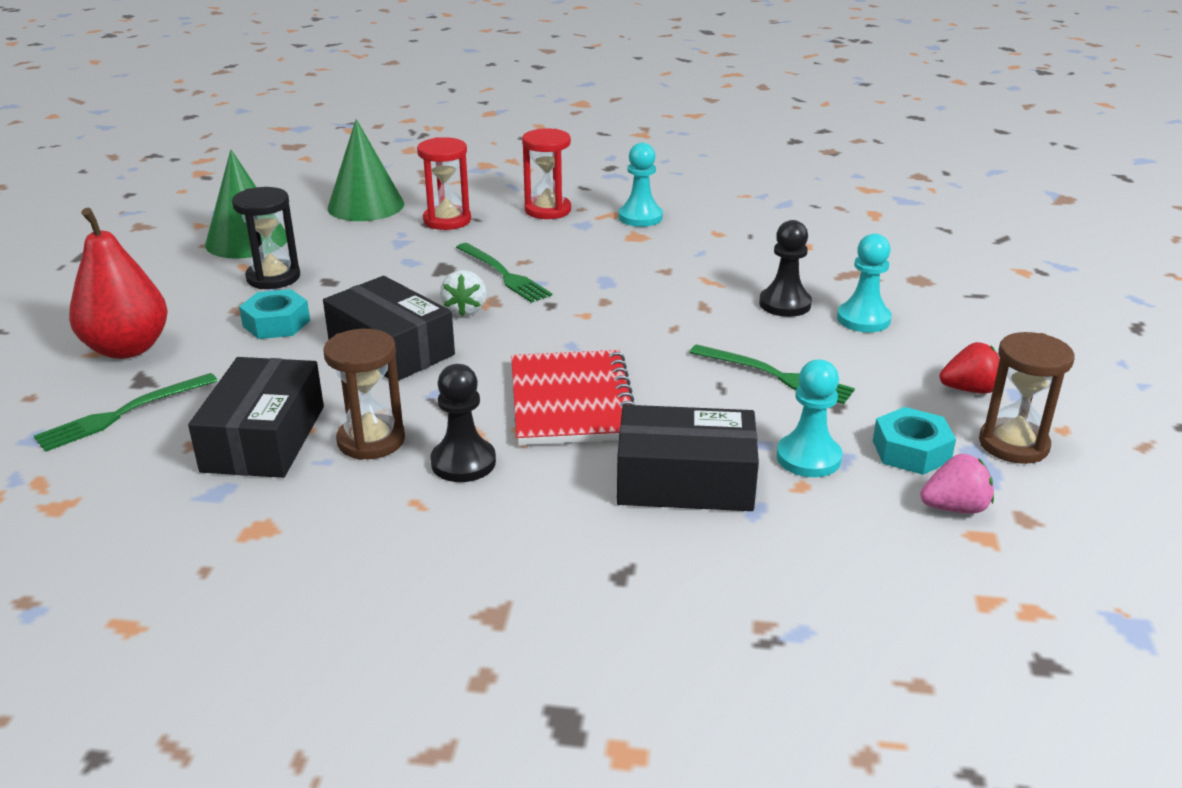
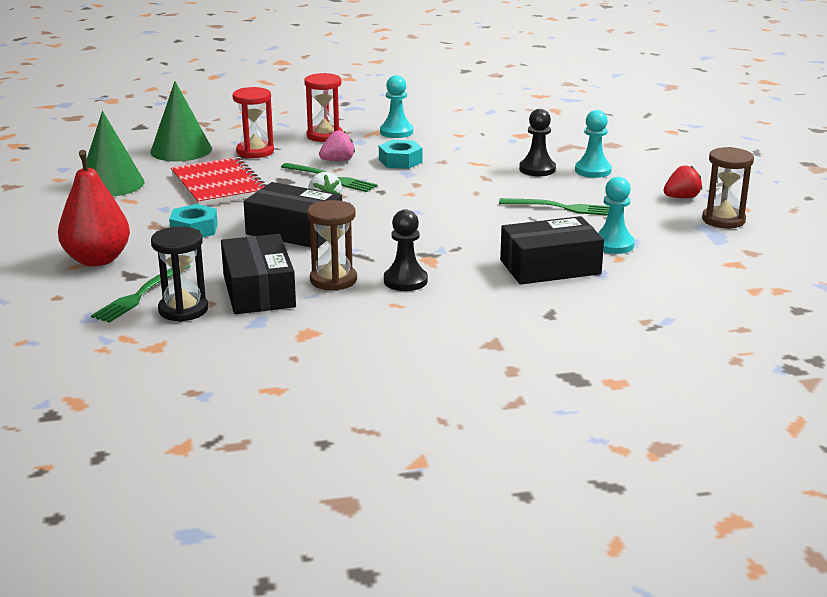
camera: 20 degrees left, 5 degrees down
black hourglass [232,187,300,289] -> black hourglass moved to [151,226,208,322]
red notebook [511,350,635,445] -> red notebook moved to [171,157,267,206]
turquoise nut [873,407,956,475] -> turquoise nut moved to [379,140,423,169]
pink strawberry [920,454,994,514] -> pink strawberry moved to [319,131,355,161]

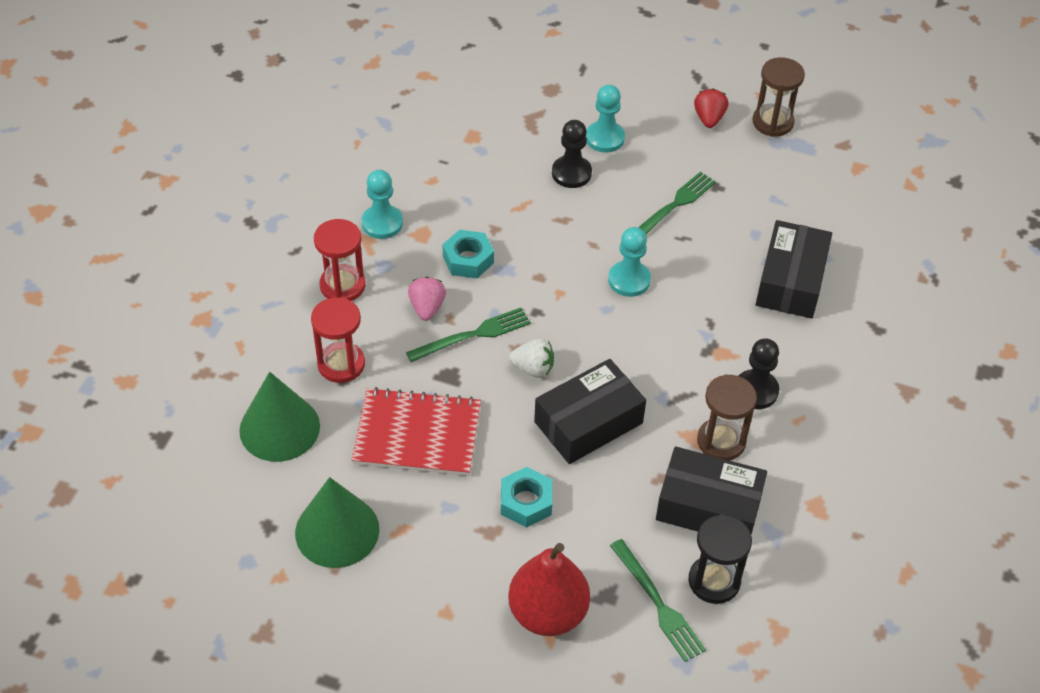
camera: 60 degrees left, 25 degrees up
turquoise pawn [598,177,635,254] -> turquoise pawn moved to [608,227,651,297]

